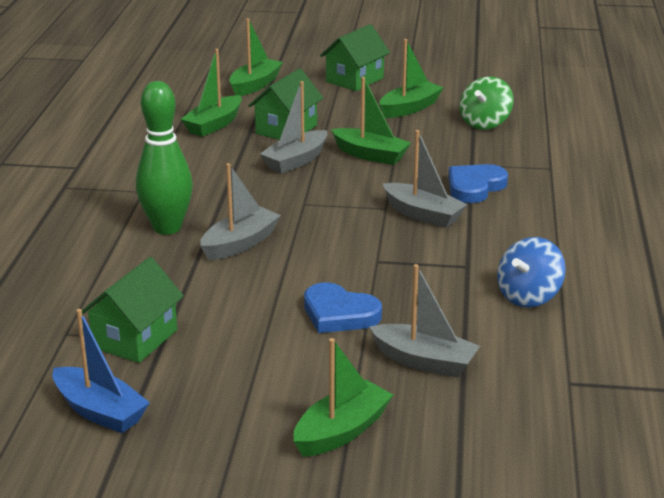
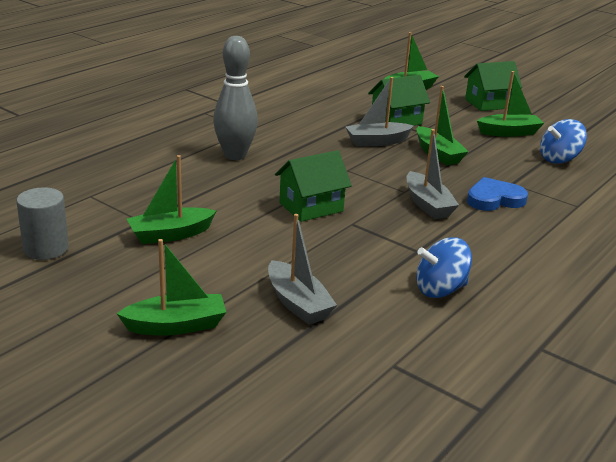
camera: 30 degrees right, 0 degrees up
blue boat [53,309,150,433] -> grey cylinder [16,187,69,260]
green house [82,257,184,363] -> green house moved to [275,150,352,222]
green bowling pin [136,81,193,235] -> grey bowling pin [213,36,258,160]
green boat [181,49,242,137] -> green boat moved to [127,155,216,244]
grey boat [200,163,281,260] -> none
blue heart [304,282,382,333] -> none
green spinning top [460,76,514,130] -> blue spinning top [540,119,587,164]

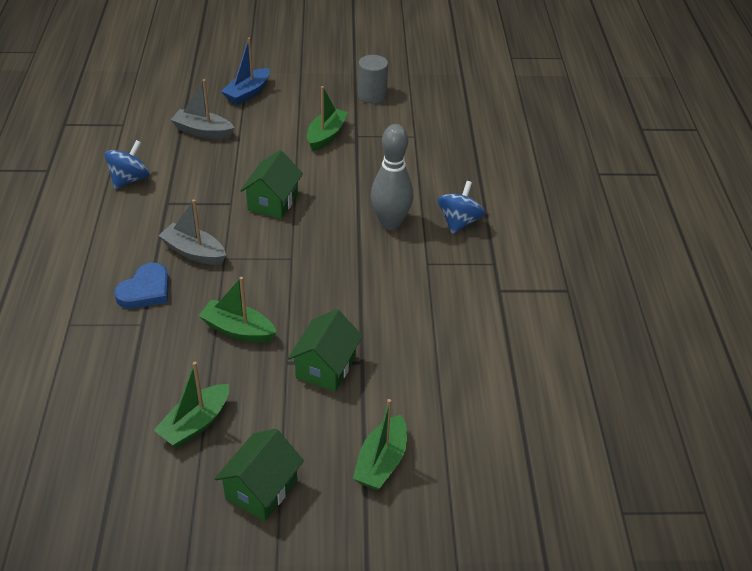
camera: 140 degrees right, 15 degrees up
green boat [116,239,226,336] -> blue boat [221,38,270,105]
grey boat [345,77,414,147] -> none
blue spinning top [540,119,587,164] -> blue spinning top moved to [438,181,485,234]

